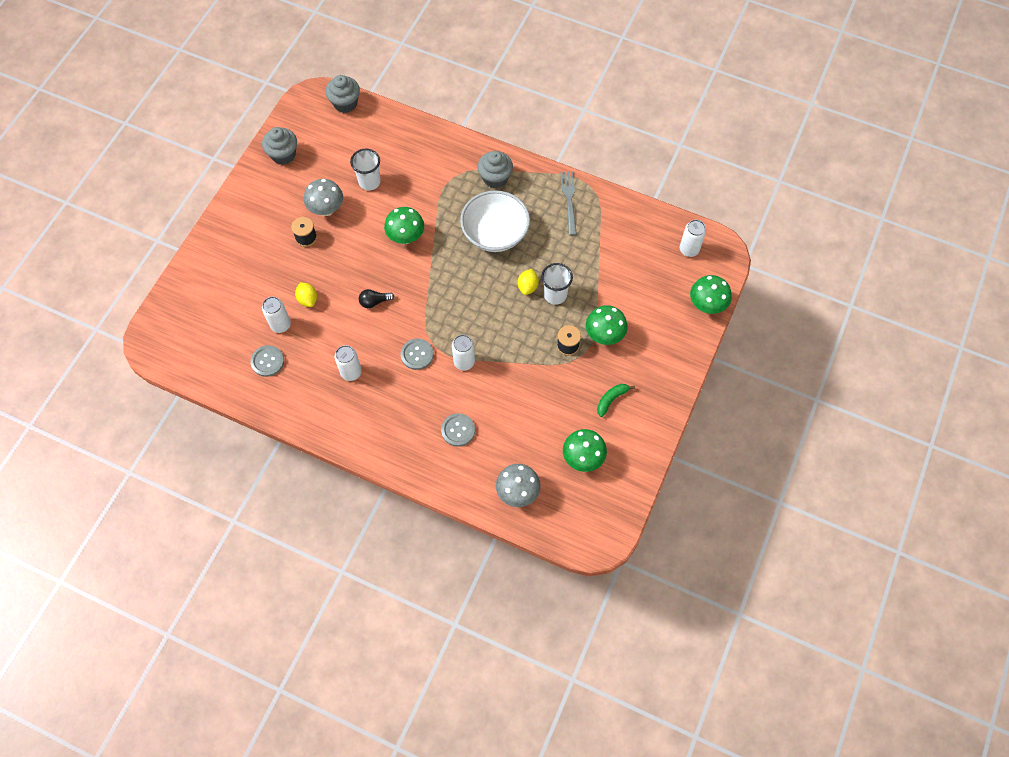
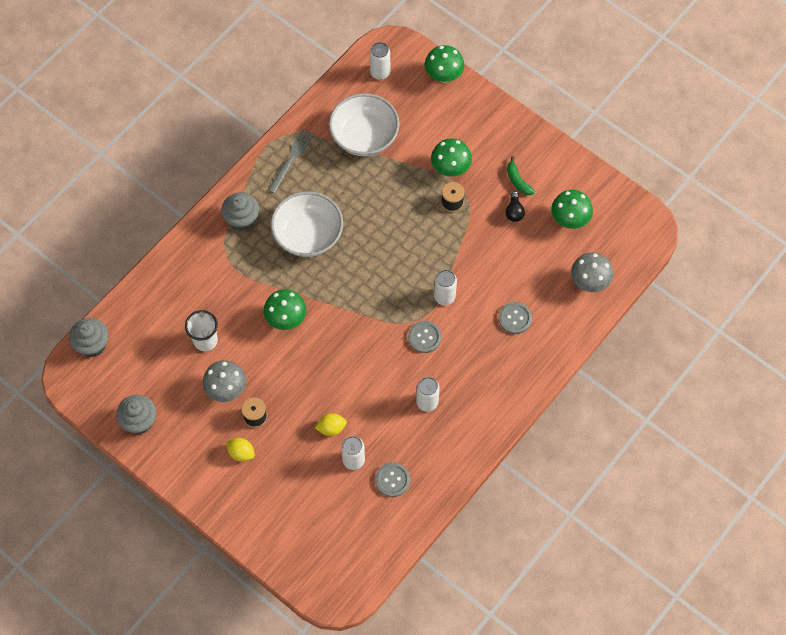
camera: 75 degrees left, 0 degrees up
black light bulb [359,289,395,308] -> black light bulb moved to [506,191,525,222]
yellow lemon [518,269,539,295] -> yellow lemon moved to [226,438,255,462]
white cup [541,263,573,305] -> none
grey fork [560,171,577,235] -> grey fork turned 105 degrees clockwise [268,128,314,194]
none -> white bowl [329,93,399,156]

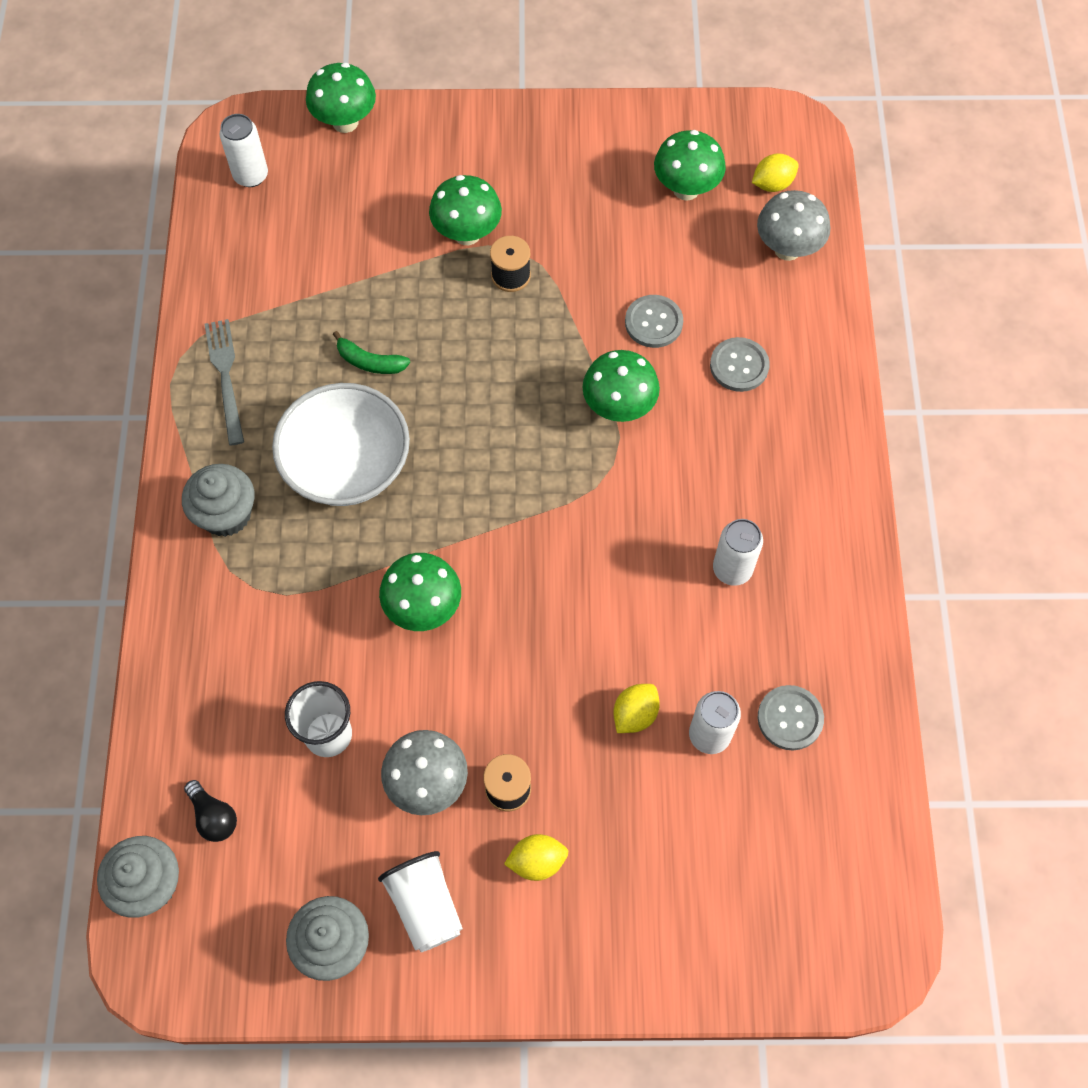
camera: 40 degrees left, 0 degrees up
white bowl [329,93,399,156] -> none
grey button [408,321,442,353] -> grey button moved to [625,295,683,348]
white can [434,270,457,305] -> green mushroom [582,350,660,422]
black light bulb [506,191,525,222] -> black light bulb moved to [184,780,237,842]
green banana [507,157,535,195] -> green banana moved to [333,331,410,374]
none -> white cup [378,851,463,952]
none -> yellow lemon [752,153,799,192]

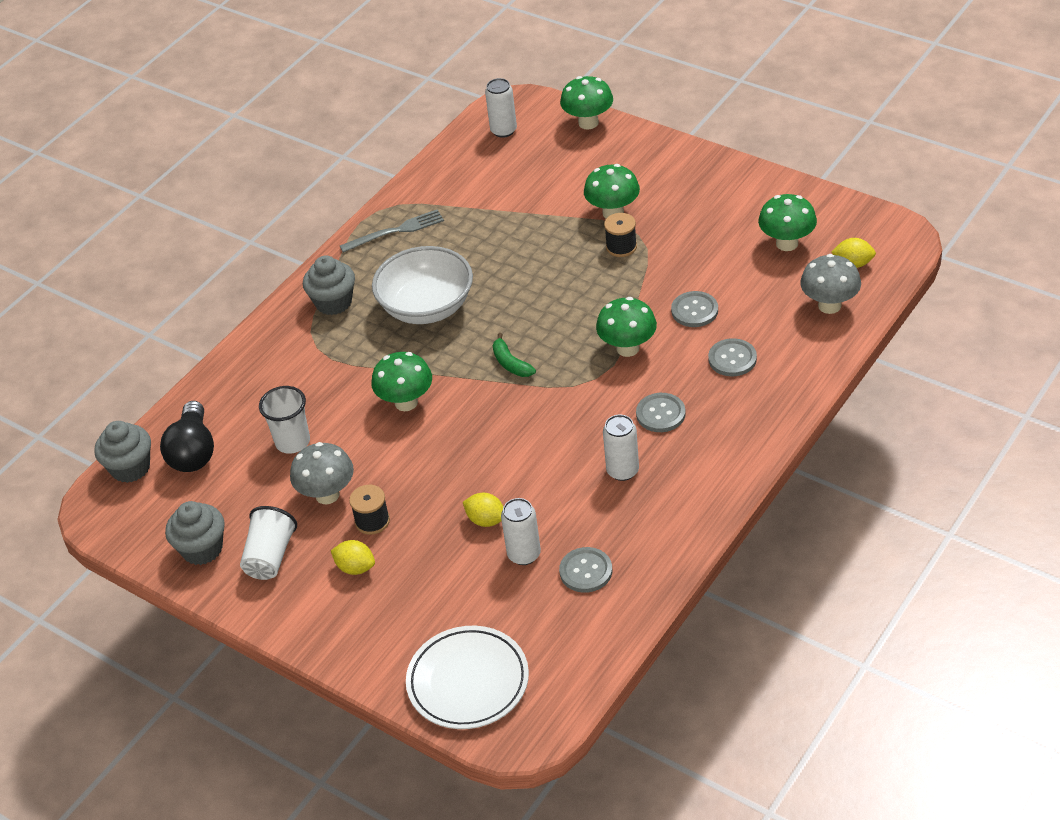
camera: 40 degrees right, 20 degrees down
black light bulb [184,780,237,842] -> black light bulb [160,401,214,472], size x1.81
grey fork [205,319,244,445] -> grey fork turned 45 degrees clockwise [340,210,444,252]
green banana [333,331,410,374] -> green banana moved to [493,333,536,377]
yellow lemon [613,684,660,733] -> yellow lemon turned 45 degrees clockwise [463,493,503,527]
none -> white plate [406,626,529,729]
none -> grey button [636,393,686,432]

